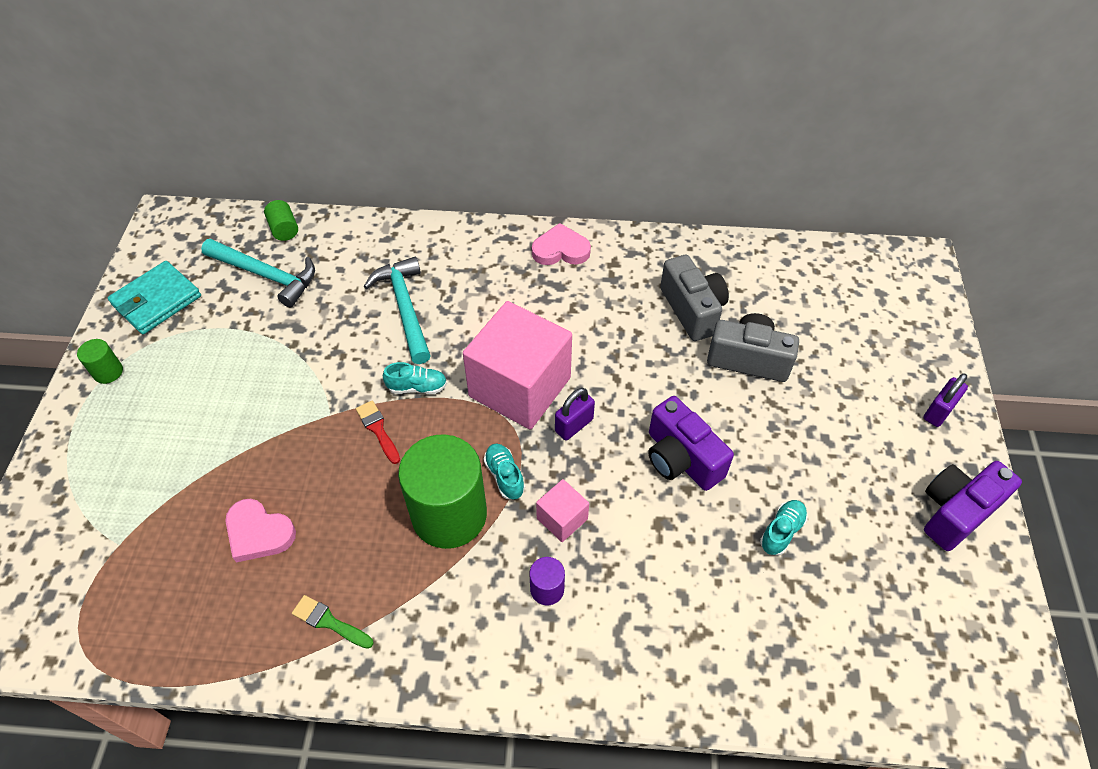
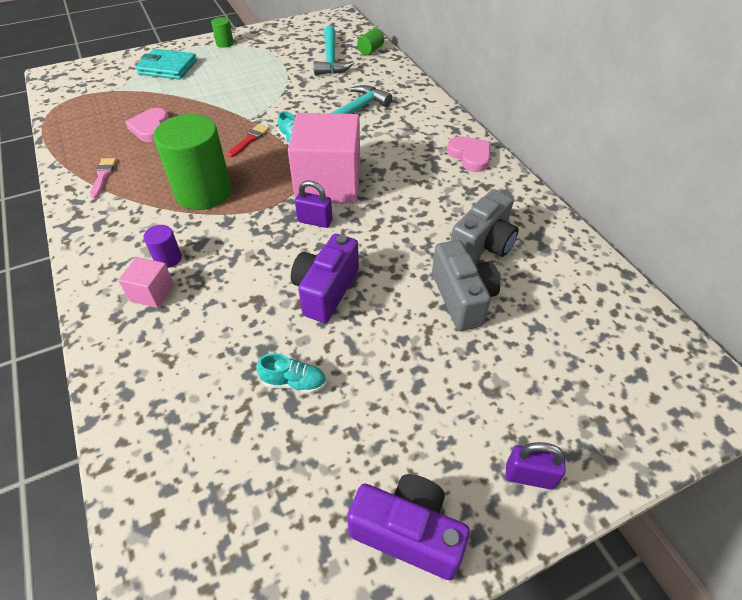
camera: 60 degrees right, 5 degrees down
turquoise wallet [108,261,201,334] -> turquoise wallet moved to [136,49,197,80]
green brush [292,595,374,649] -> pink brush [90,158,117,198]
turquoise shoe [484,443,525,499] -> none
pink cube [536,479,589,542] -> pink cube moved to [118,257,174,308]

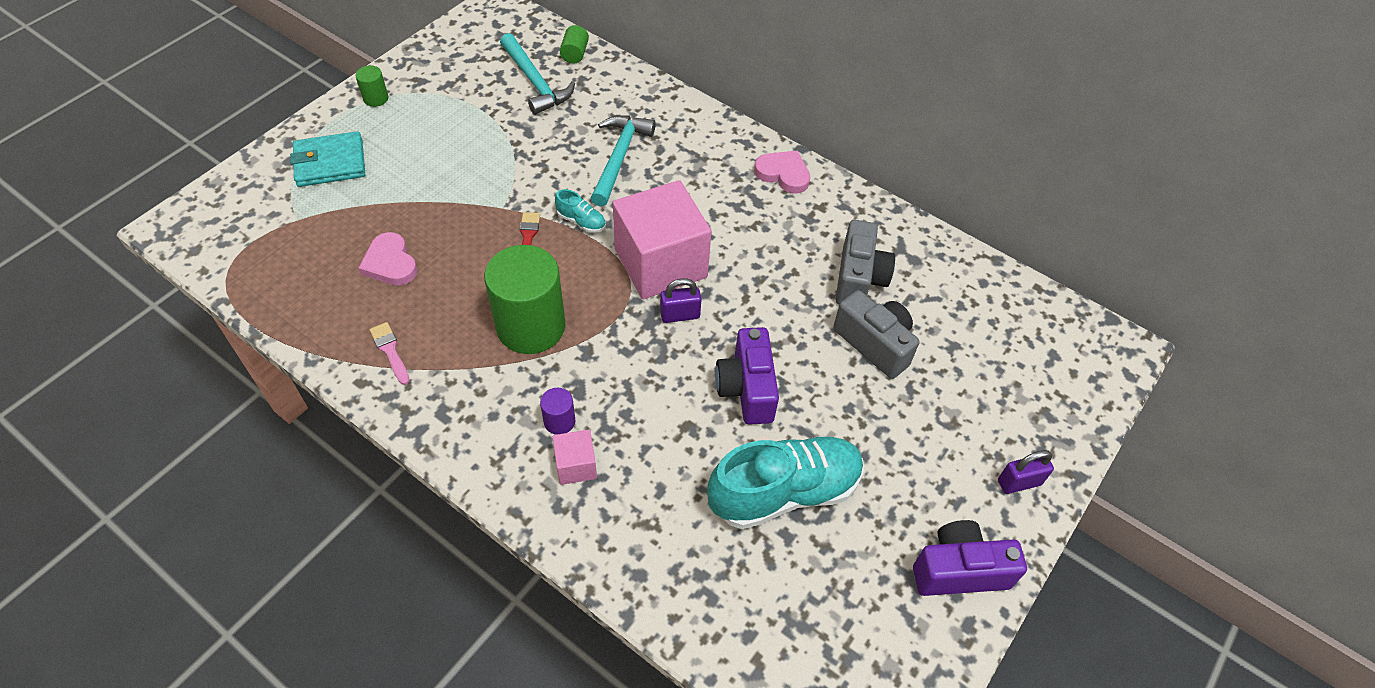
camera: 30 degrees left, 5 degrees up
turquoise shoe [257,353,326,394] -> turquoise shoe [707,435,864,529], size x2.37

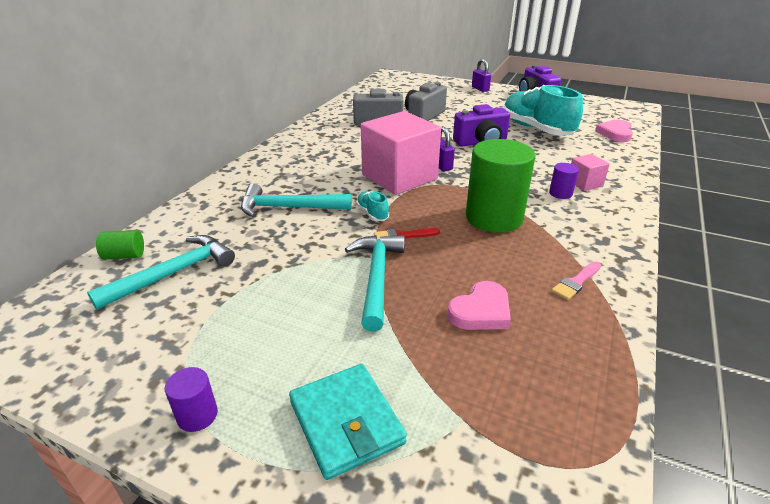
camera: 100 degrees left, 20 degrees down
green cylinder [355,65,388,107] -> purple cylinder [165,367,218,432]
turquoise shoe [555,189,606,233] -> turquoise shoe turned 45 degrees counterclockwise [356,191,389,221]
pink heart [754,151,810,193] -> pink heart moved to [595,119,633,142]
none -> turquoise hammer [345,235,405,332]

